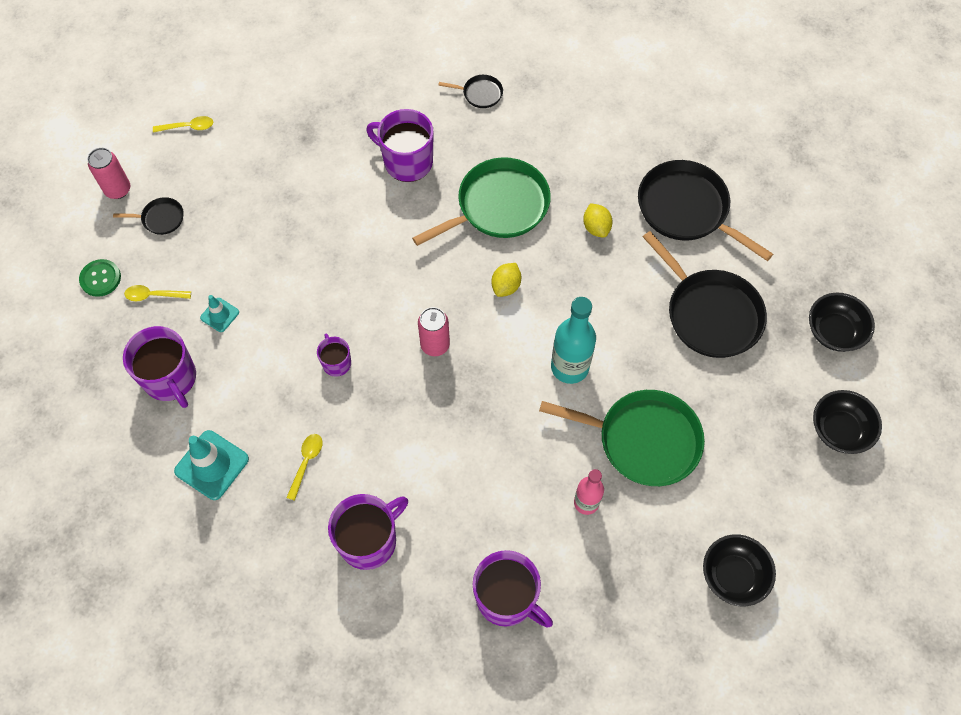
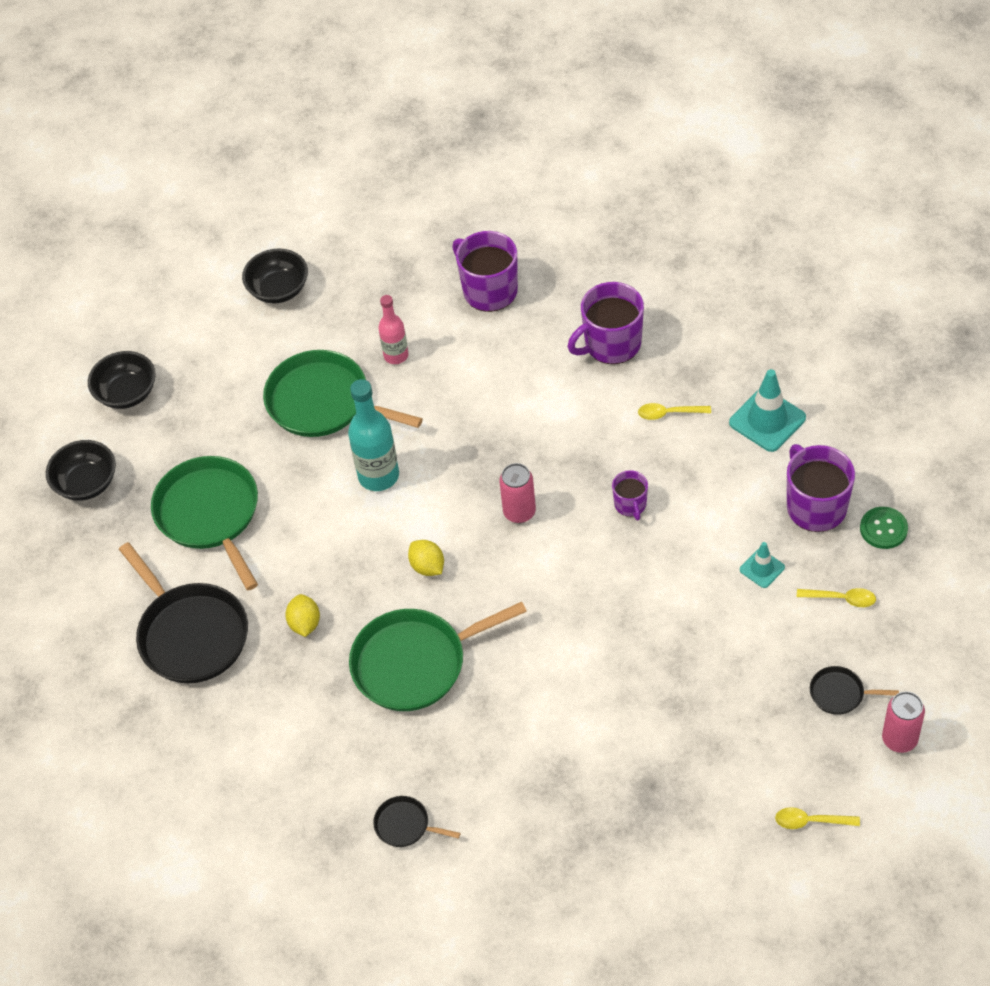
camera: 165 degrees left, 10 degrees down
green button [79,259,121,297] -> green button moved to [860,507,908,549]
yellow spoon [286,434,323,501] -> yellow spoon turned 60 degrees clockwise [638,403,711,420]
purple mug [366,109,434,182] -> none
yellow lemon [491,263,521,297] -> yellow lemon turned 75 degrees counterclockwise [408,540,444,576]
black pan [643,231,767,358] -> green pan [151,456,258,590]

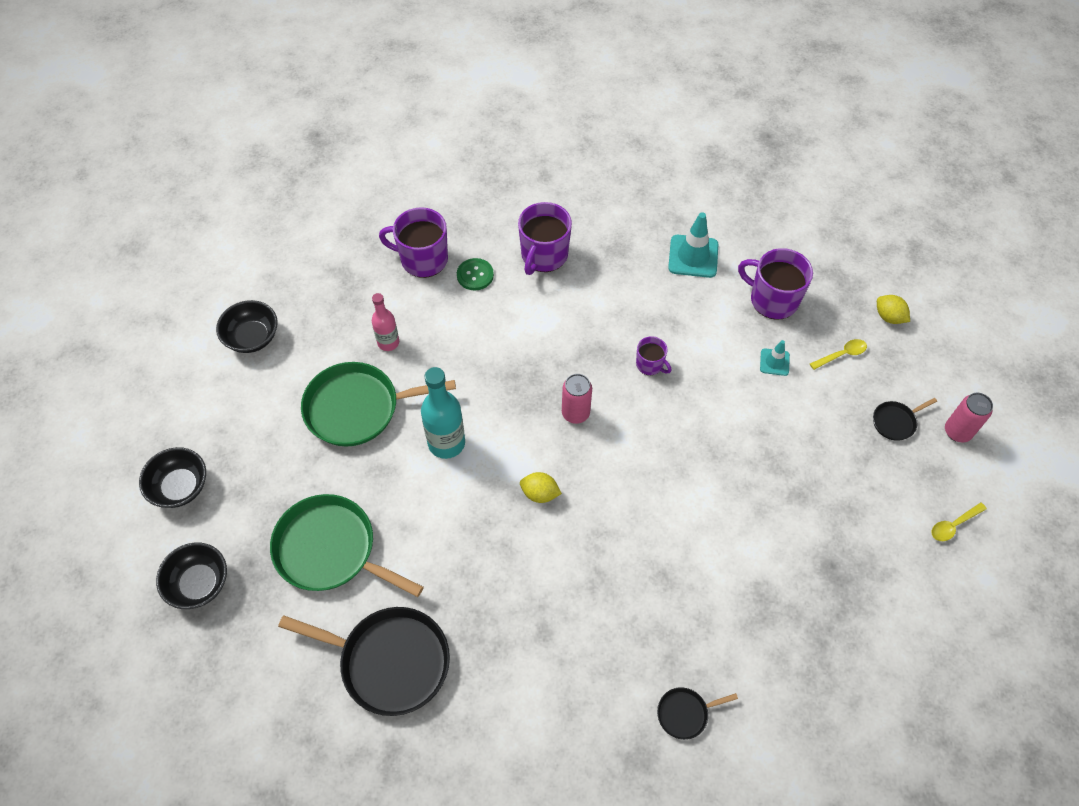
camera: 40 degrees left, 5 degrees up
yellow lemon [285,594,320,637] -> yellow lemon moved to [877,295,910,324]
green pan [349,602,527,711] -> none
yellow spoon [638,403,711,420] -> none
green button [860,507,908,549] -> green button moved to [457,258,494,290]

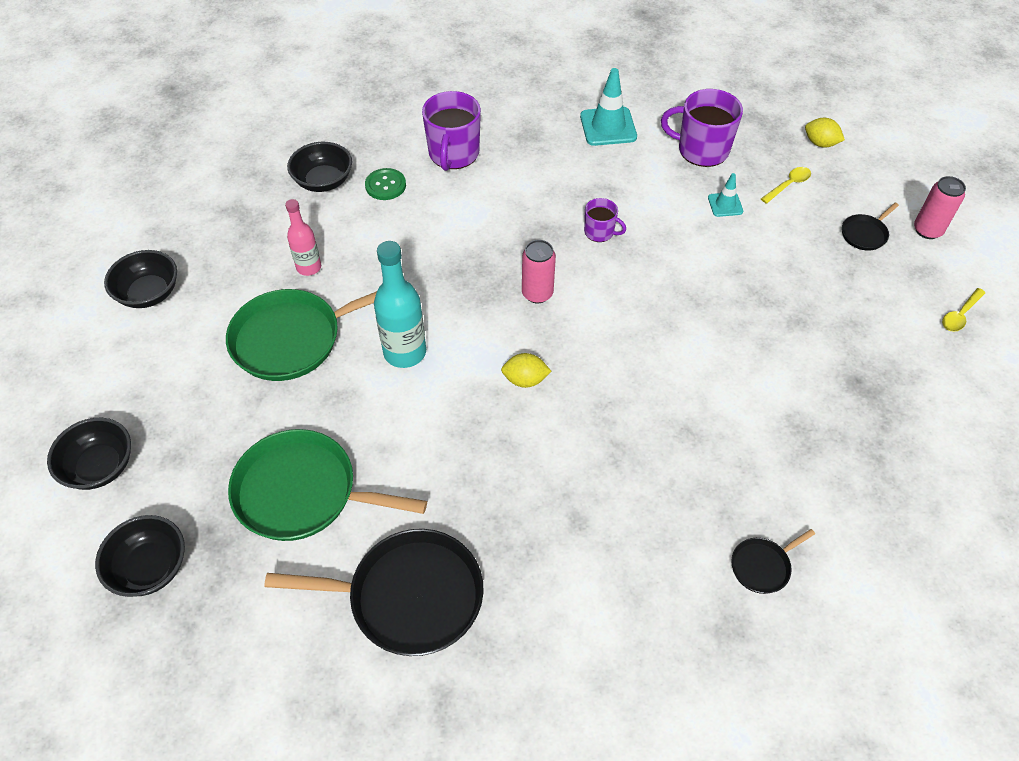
camera: 15 degrees left, 5 degrees down
purple mug [379,207,448,278] -> black bowl [287,142,352,192]

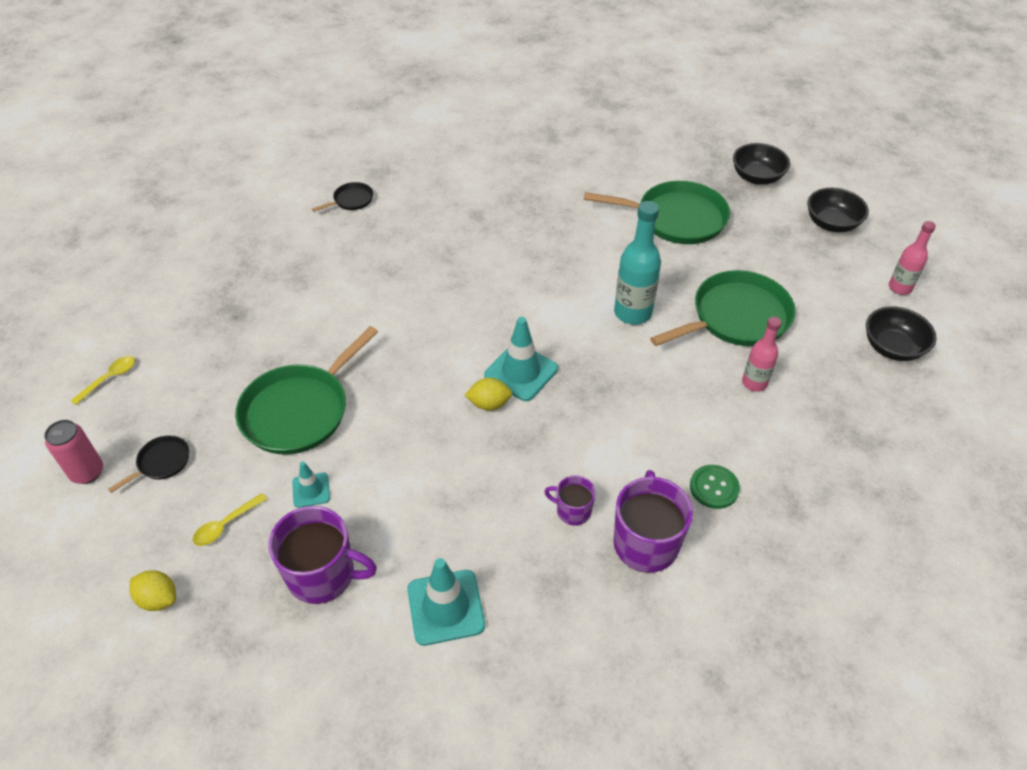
camera: 175 degrees right, 5 degrees down
black pan [264,529,483,656] -> none
black bowl [287,142,352,192] -> none
yellow lemon [501,353,551,388] -> yellow lemon moved to [465,378,512,411]
pink can [522,240,556,304] -> turquoise traffic cone [484,317,558,401]
purple mug [584,198,626,242] -> purple mug moved to [544,475,596,526]
none -> green pan [235,326,378,455]
none -> pink bottle [889,221,936,295]

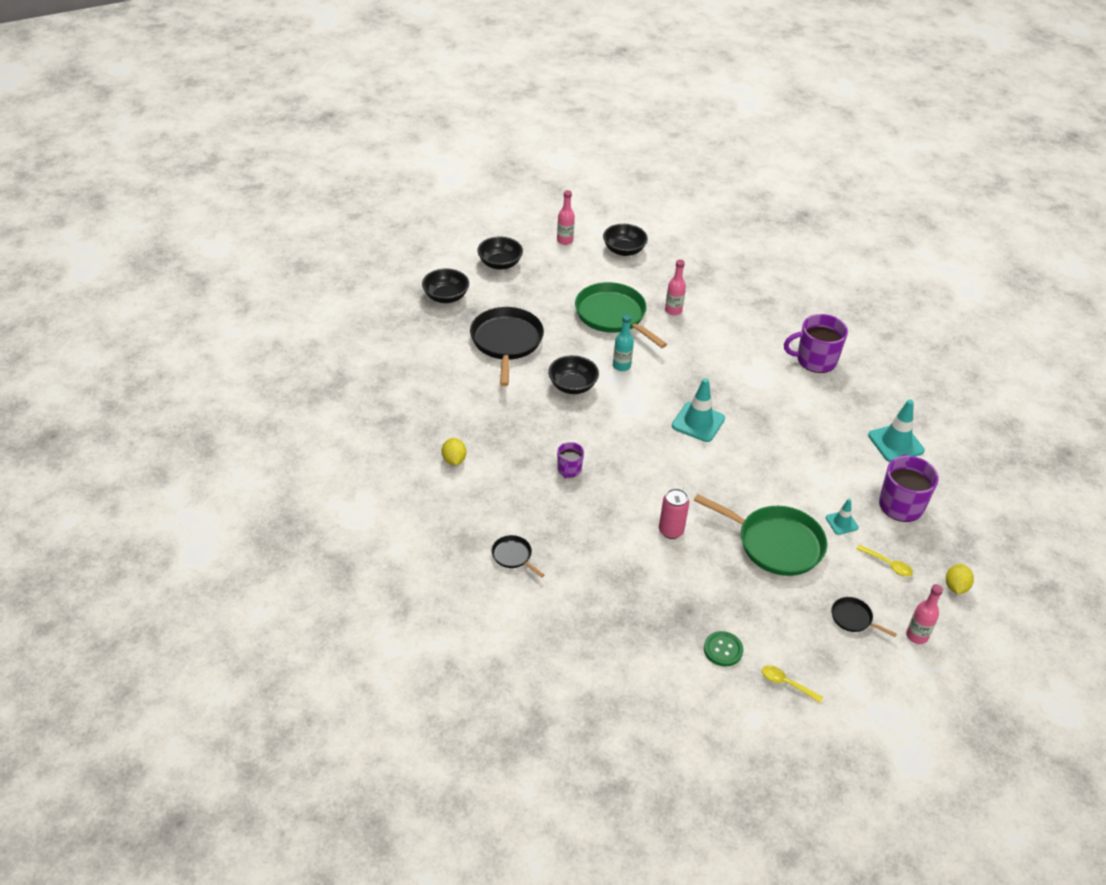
camera: 100 degrees left, 5 degrees down
pink can [44,420,103,484] -> pink can moved to [659,488,689,539]
yellow lemon [465,378,512,411] -> yellow lemon moved to [442,438,466,465]
purple mug [544,475,596,526] -> purple mug moved to [557,442,584,479]
green pan [584,181,730,244] -> black pan [470,307,544,386]
turquoise bottle [614,201,661,325] -> turquoise bottle [613,314,634,371], size x0.62
green button [690,465,740,509] -> green button moved to [704,631,743,667]
none -> black bowl [548,355,599,394]
none -> pink bottle [906,584,943,644]

